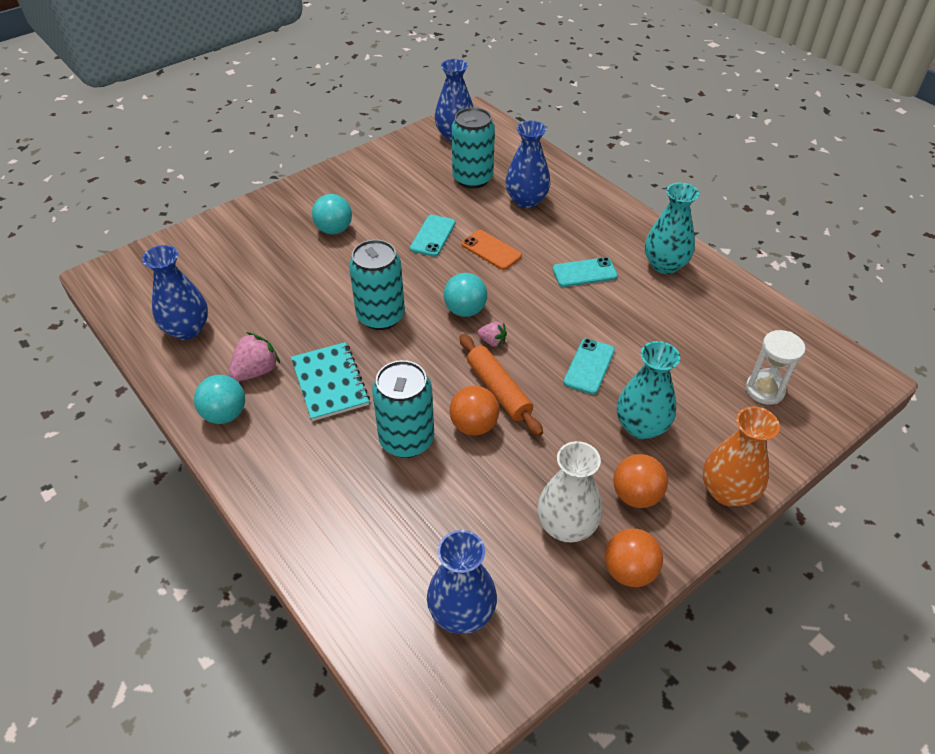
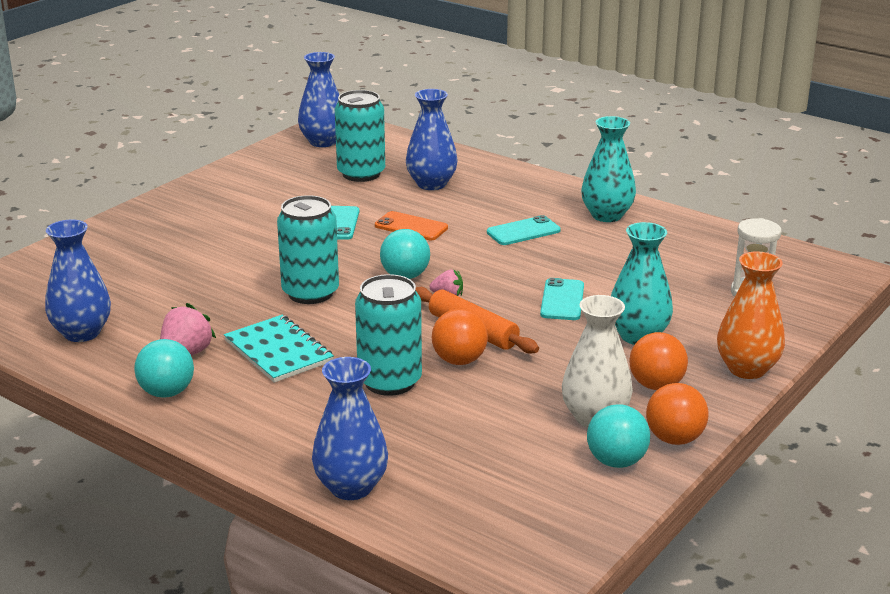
camera: 15 degrees left, 20 degrees down
turquoise ball [312,194,352,235] -> turquoise ball moved to [587,404,650,468]
blue vase [427,530,497,634] -> blue vase moved to [312,357,388,500]

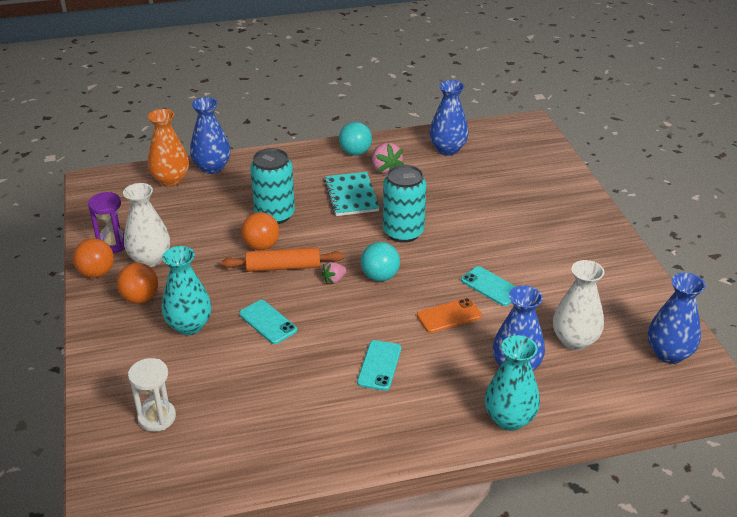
camera: 130 degrees right, 10 degrees up
turquoise notebook [224,315,334,383] -> turquoise notebook turned 75 degrees clockwise [324,172,379,216]
turquoise can [335,90,385,182] -> white vase [553,260,605,350]
turquoise vase [581,116,636,222] -> turquoise vase moved to [485,335,540,431]
turquoise ball [587,404,650,468] -> purple hourglass [88,192,125,254]
orange vase [717,251,785,379] -> orange vase moved to [148,109,189,187]

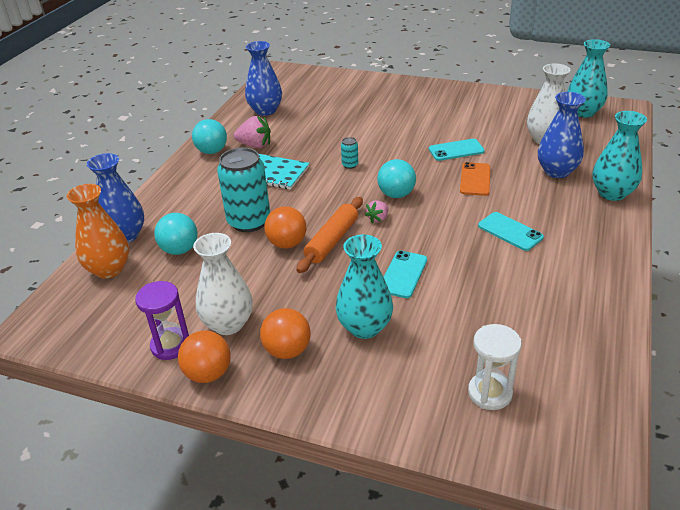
camera: 55 degrees left, 0 degrees up
turquoise phone [239,300,297,344] -> turquoise phone turned 60 degrees counterclockwise [384,251,427,298]
pink strawberry [321,262,346,284] -> pink strawberry turned 45 degrees clockwise [365,200,388,223]
turquoise can [383,165,426,243] -> turquoise can [341,137,358,169], size x0.42
blue vase [648,272,706,364] -> turquoise vase [567,39,610,118]
none -> turquoise ball [154,213,198,255]

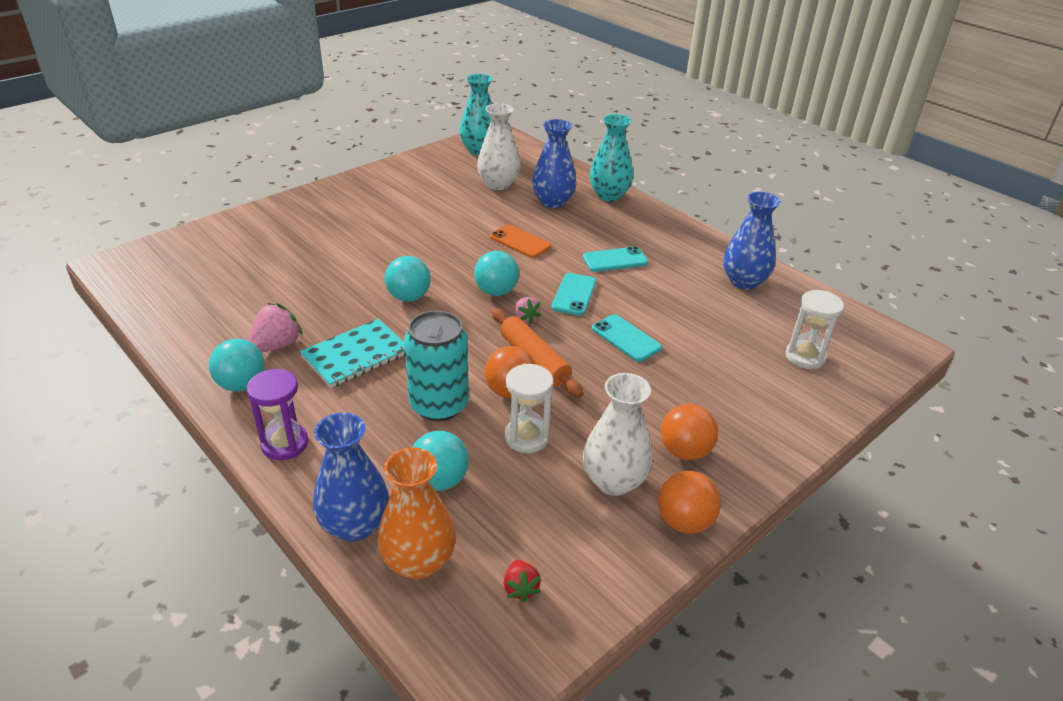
camera: 65 degrees left, 0 degrees up
purple hourglass [135,281,189,360] -> purple hourglass moved to [247,369,308,460]
blue vase [245,41,282,116] -> blue vase moved to [723,191,781,290]
turquoise vase [336,235,393,339] -> none
turquoise can [341,137,358,169] -> turquoise ball [385,256,431,302]
turquoise phone [429,139,485,161] -> turquoise phone moved to [551,273,596,316]
none -> red strawberry [504,560,541,602]
none -> white hourglass [505,363,554,453]

